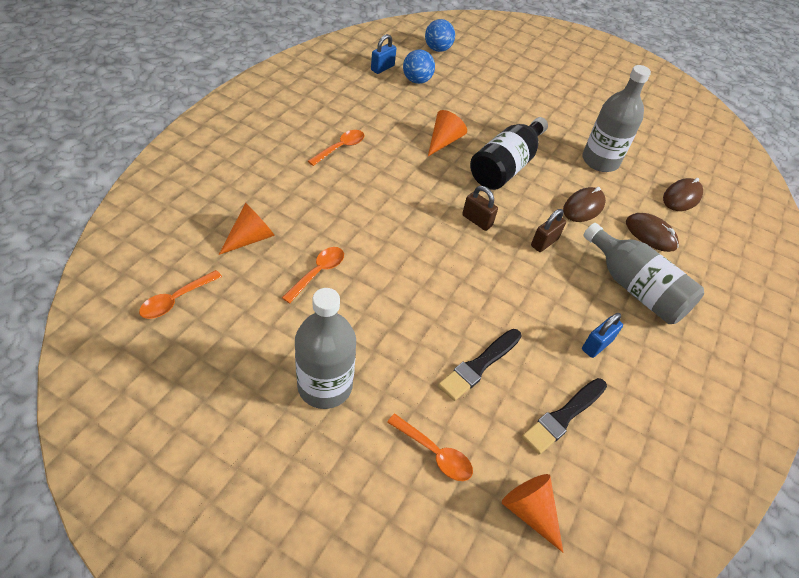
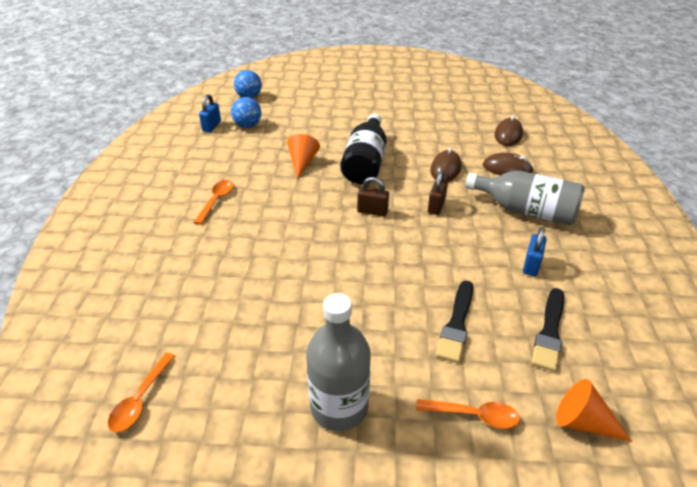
camera: 20 degrees left, 10 degrees down
orange cone [219,203,275,255] -> none
orange spoon [282,247,344,304] -> none
grey bottle [582,65,651,172] -> none

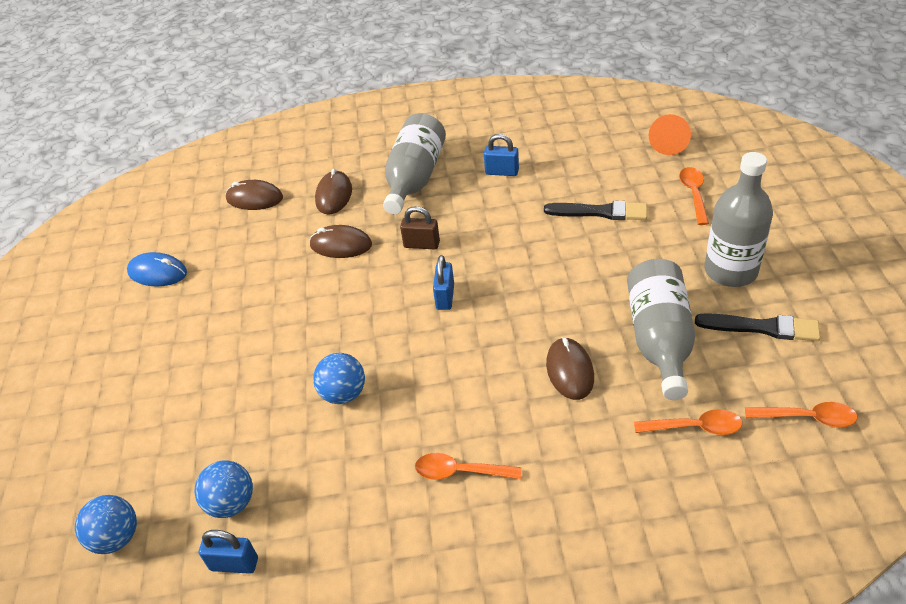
camera: 95 degrees left, 5 degrees up
orange cone [287,134,320,179] -> blue ball [313,353,365,404]
black bottle [340,114,387,184] -> none
brown padlock [357,177,389,217] -> blue padlock [433,255,454,310]
black brush [531,288,564,372] -> black brush moved to [695,313,821,341]
none -> blue mouse [127,252,187,287]
none -> brown mouse [546,337,594,400]
none -> grey bottle [627,259,696,400]
none -> orange spoon [634,409,742,435]

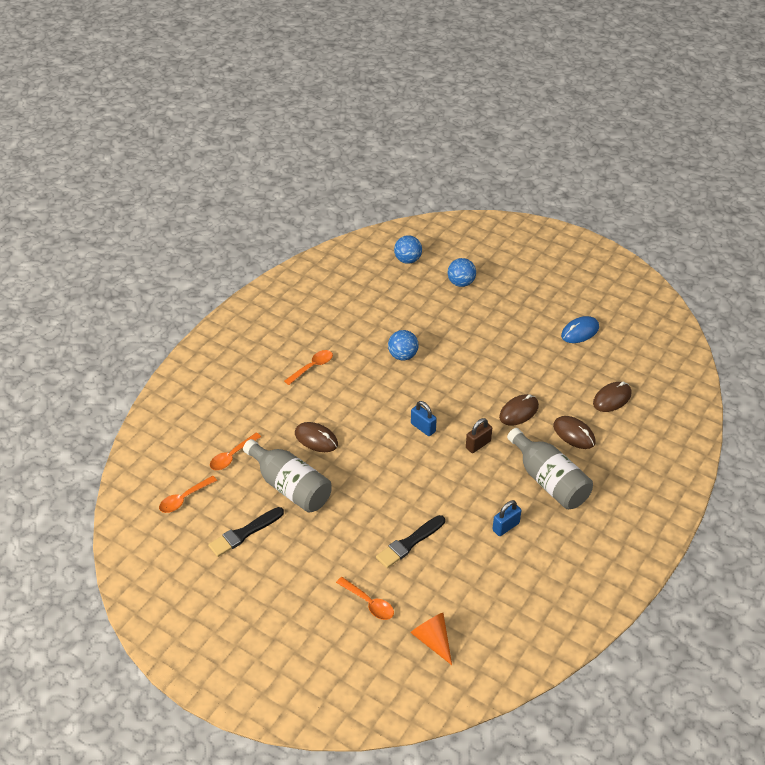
camera: 125 degrees right, 0 degrees up
blue ball [195,460,253,518] -> blue ball moved to [448,258,476,287]
blue padlock [199,530,258,574] -> none
grey bottle [704,152,773,287] -> none

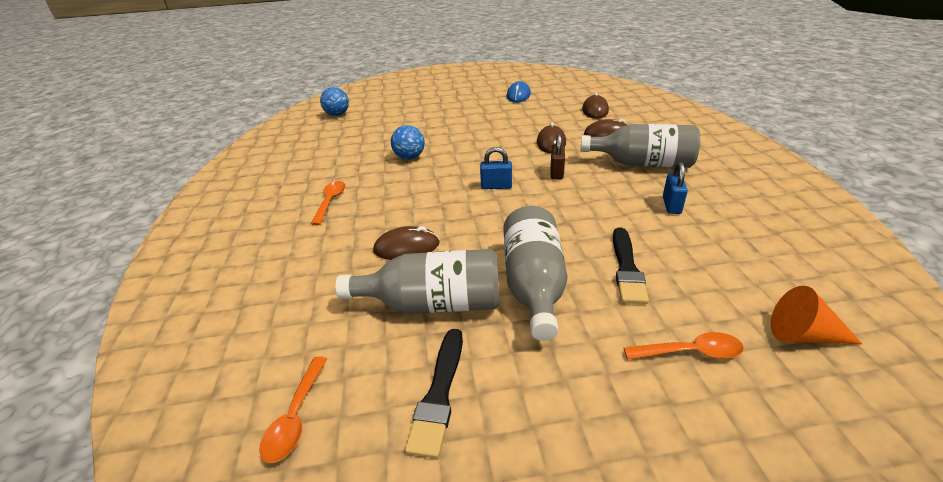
camera: 40 degrees left, 10 degrees down
orange spoon [210,433,261,470] -> none
blue ball [448,258,476,287] -> none
none -> grey bottle [503,206,567,341]

